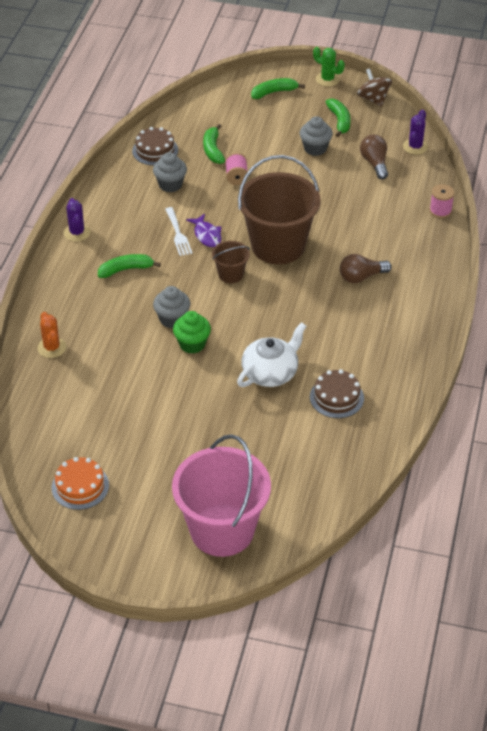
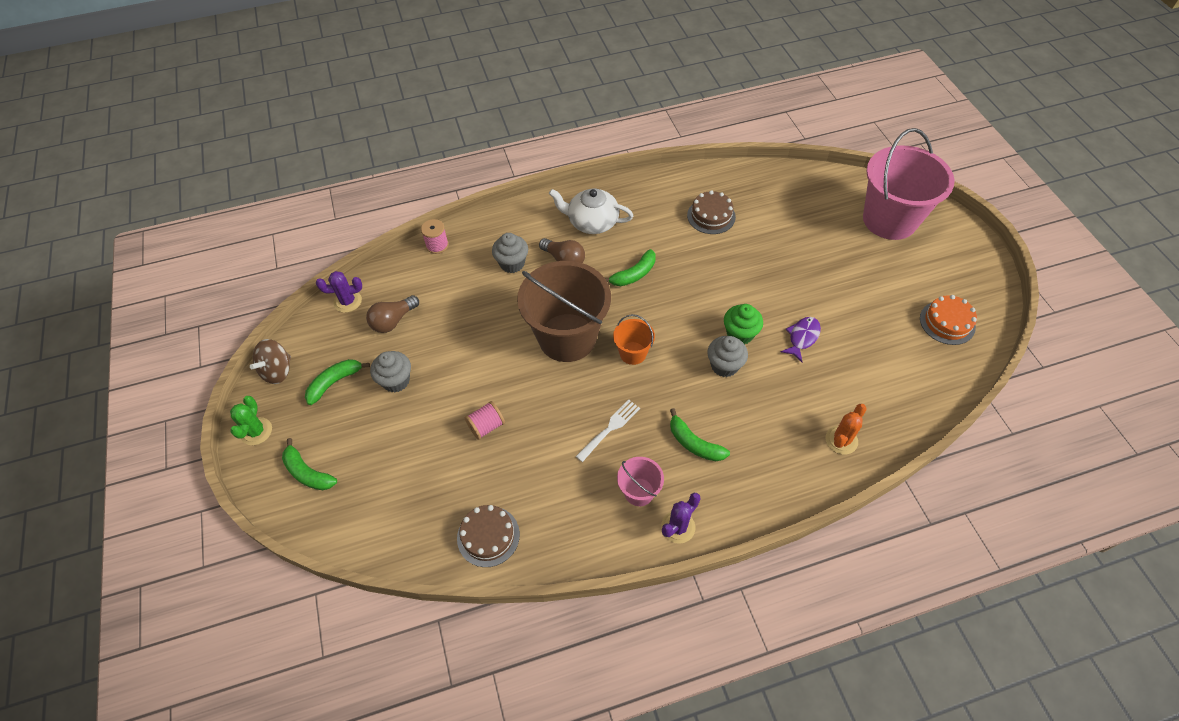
camera: 120 degrees left, 10 degrees up
grey cupcake [153,152,187,192] -> grey cupcake moved to [492,233,528,273]
purple fish [186,213,222,247] -> purple fish moved to [781,317,821,362]
green banana [203,124,225,164] -> green banana moved to [605,249,656,286]
brown bucket [212,241,250,283] -> orange bucket [613,314,655,365]
white teapot [237,322,306,387] -> white teapot moved to [549,188,634,234]
none -> pink bucket [617,457,664,506]

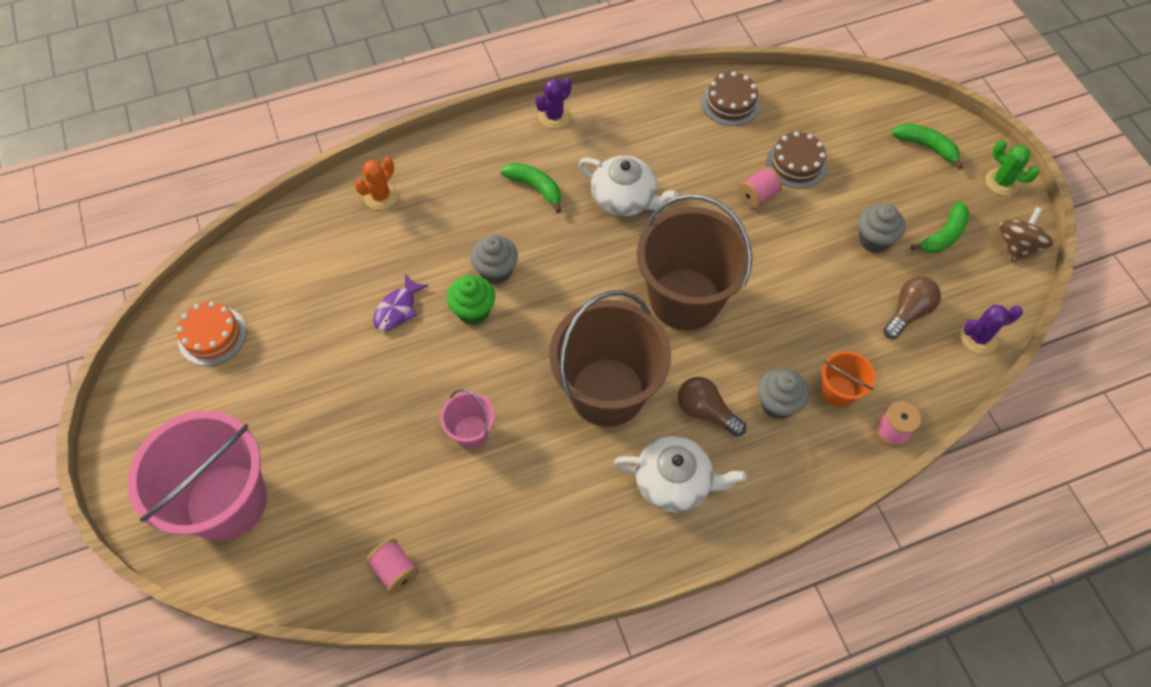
camera: 175 degrees right, 5 degrees up
green cactus [230,396,272,445] -> green cactus turned 45 degrees counterclockwise [985,140,1040,195]
white fork [576,400,640,462] -> white teapot [578,156,678,216]
green banana [605,249,656,286] -> brown bucket [549,290,671,427]
orange bucket [613,314,655,365] -> orange bucket moved to [822,351,876,408]
pink bucket [617,457,664,506] -> pink bucket moved to [440,389,495,449]
brown cake [687,190,736,234] -> brown cake moved to [766,131,827,189]
none -> pink spool [366,539,419,594]

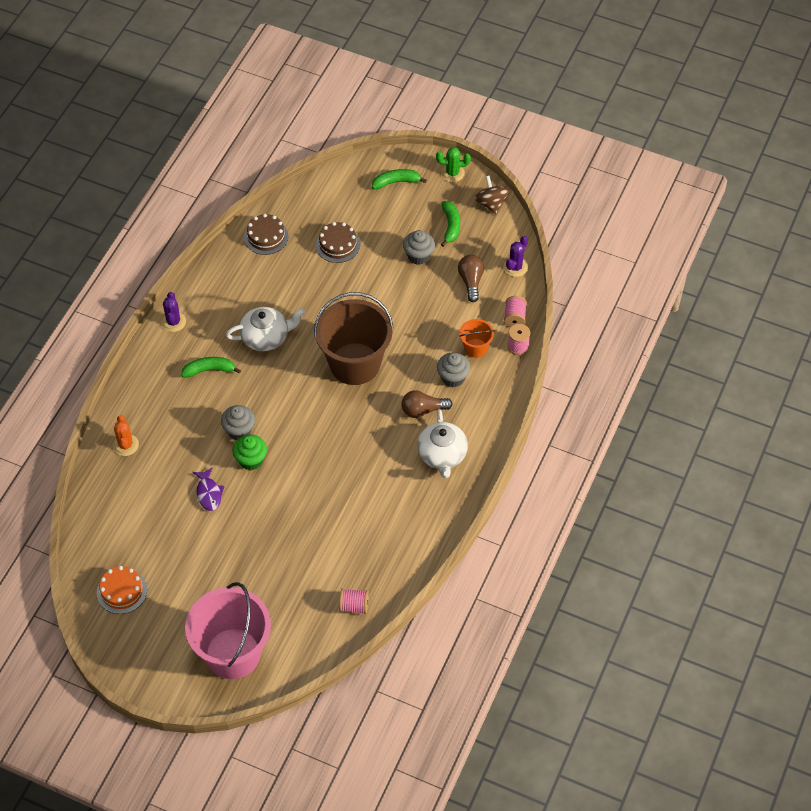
camera: 45 degrees left, 5 degrees down
pink bucket [440,389,495,449] -> none
brown bucket [549,290,671,427] -> none
white teapot [614,436,747,512] -> white teapot turned 120 degrees clockwise [417,409,468,478]
pink spool [738,167,782,208] -> pink spool moved to [504,296,527,327]

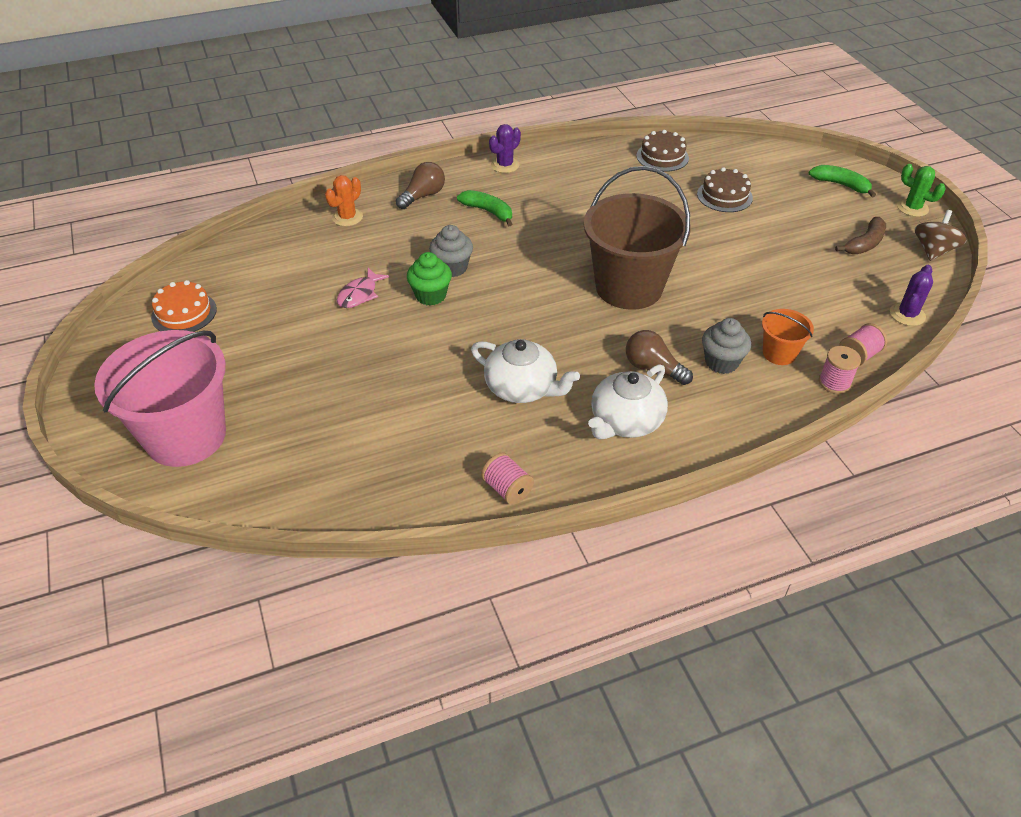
camera: 45 degrees right, 10 degrees down
purple fish [193,467,225,511] -> pink fish [337,268,389,308]
white teapot [226,307,305,351] -> white teapot moved to [471,339,580,403]
pink spool [339,588,369,614] -> pink spool moved to [481,452,534,505]
grey cupcake [403,230,435,265] -> none
green banana [441,201,460,247] -> brown banana [835,217,886,254]
brown light bulb [458,255,484,302] -> brown light bulb moved to [396,162,445,209]
purple cactus [503,236,528,277] -> purple cactus turned 45 degrees counterclockwise [890,265,933,326]

